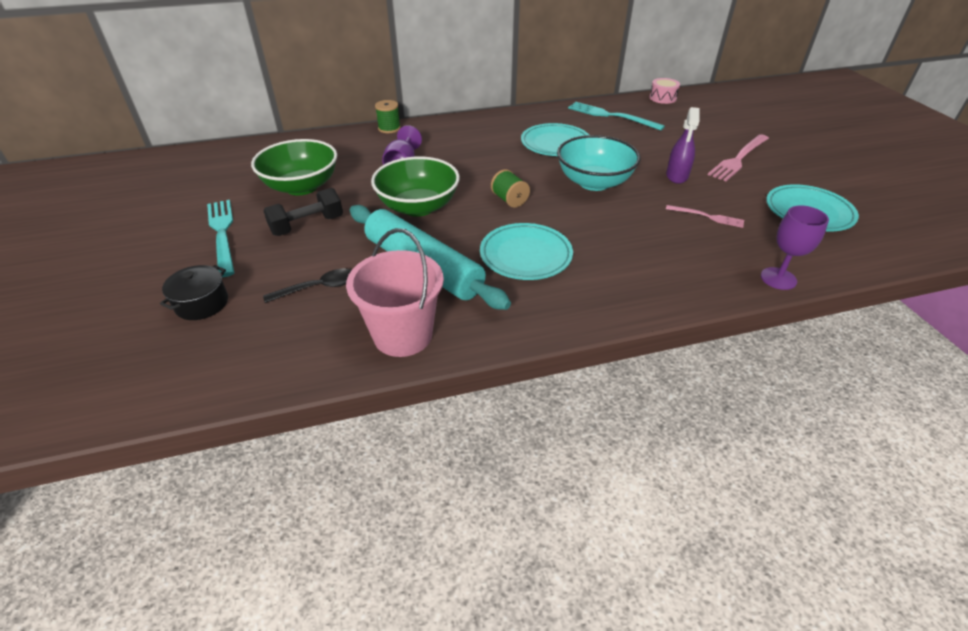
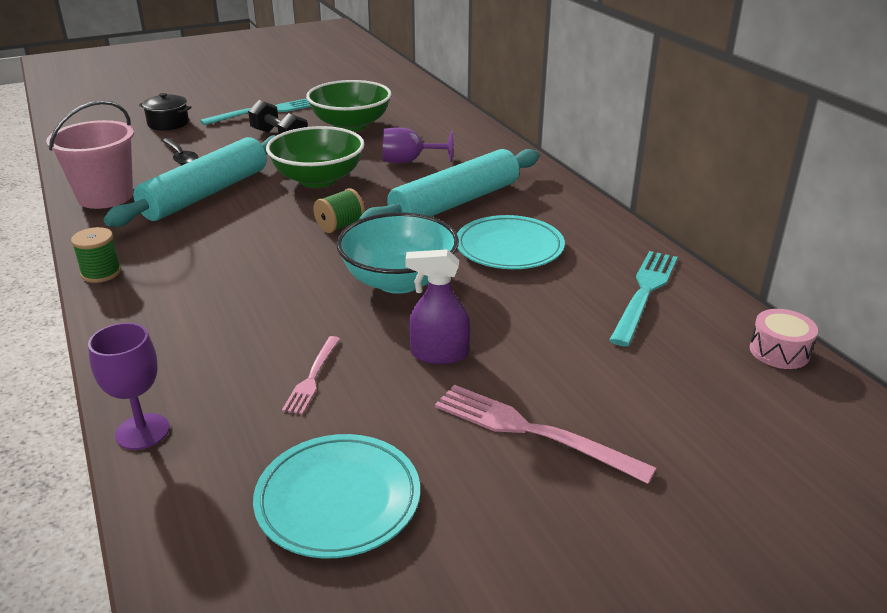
camera: 80 degrees right, 10 degrees down
green spool [375,100,401,133] -> green spool moved to [71,227,121,283]
turquoise plate [480,223,573,280] -> none
none -> turquoise rolling pin [358,149,539,220]

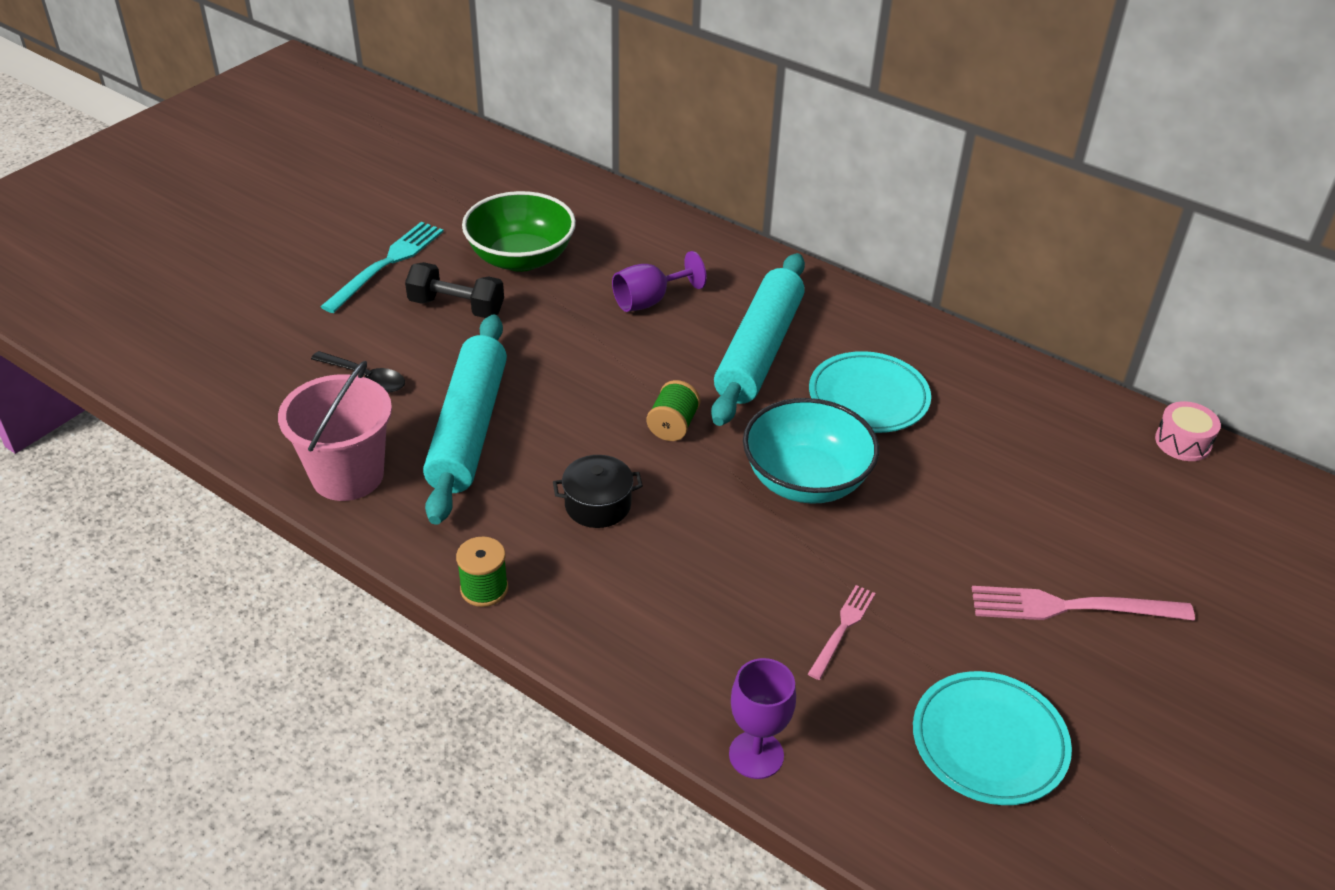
camera: 30 degrees left, 10 degrees up
black pot [139,93,192,131] -> black pot moved to [553,455,643,528]
green bowl [266,126,365,188] -> none
pink fork [282,336,340,414] -> pink fork turned 135 degrees counterclockwise [808,585,876,680]
purple spray bottle [405,249,470,364] -> none
turquoise fork [609,251,678,347] -> none

